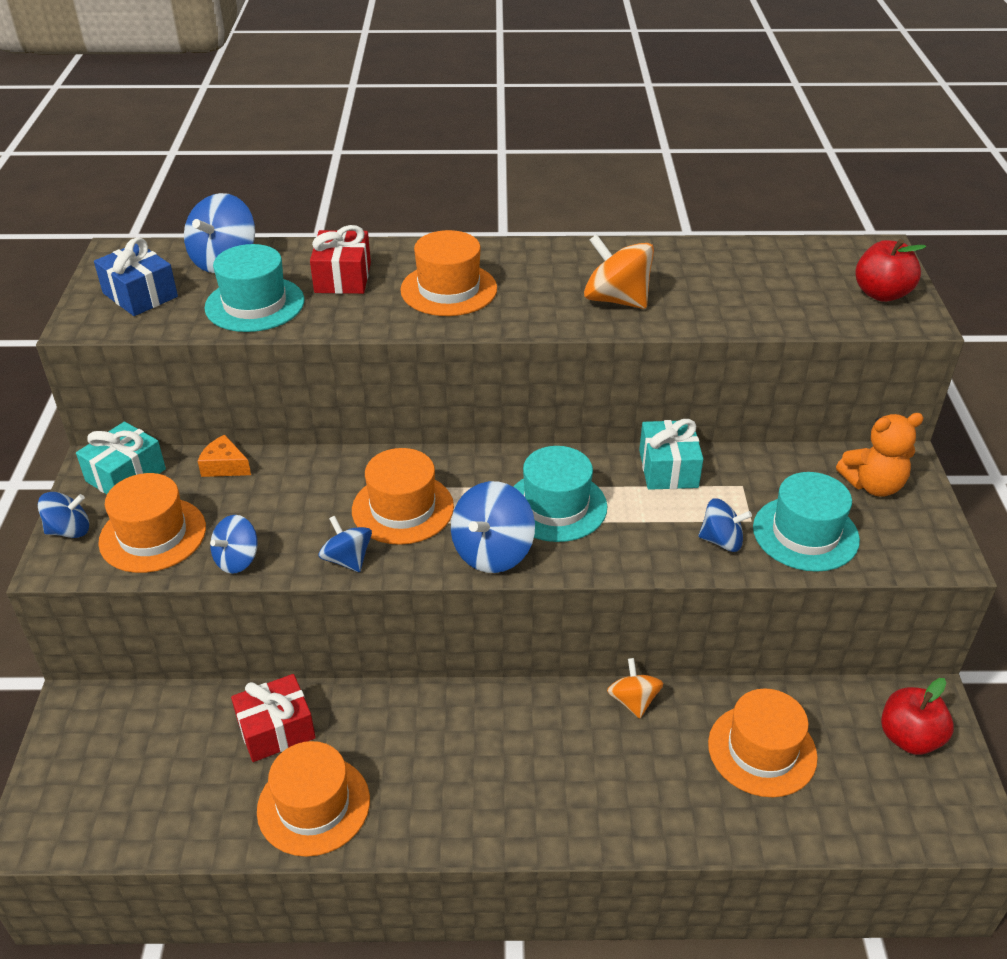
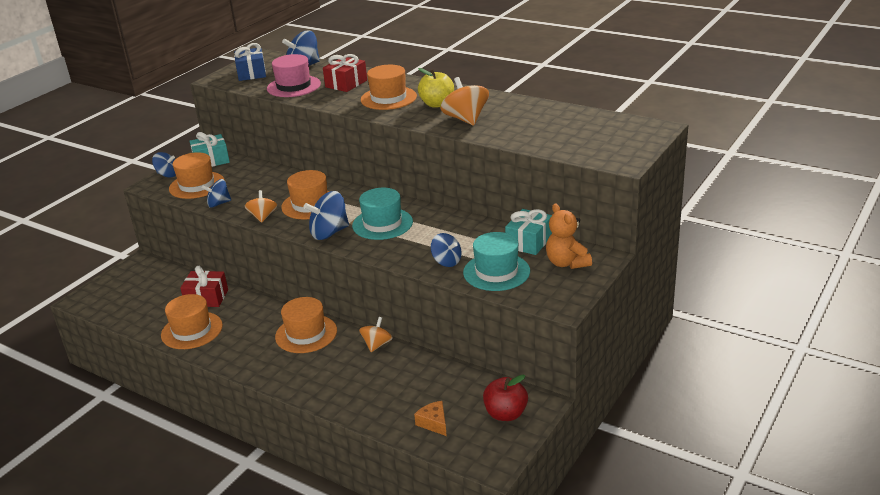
camera: 35 degrees right, 10 degrees down
orange cheese [197,435,251,477] -> orange cheese moved to [414,401,447,436]
turquoise hat [204,244,304,332] -> pink hat [267,54,321,97]
blue spinning top [318,516,372,572] -> orange spinning top [245,190,277,223]
turquoise gift [639,419,703,490] -> turquoise gift moved to [505,209,552,255]
orange hat [708,689,818,797] -> orange hat moved to [275,297,337,353]
orange teddy bear [836,413,924,497] -> orange teddy bear turned 45 degrees clockwise [546,203,592,269]
red apple [855,239,926,302] -> none
none -> yellow apple [418,68,454,108]

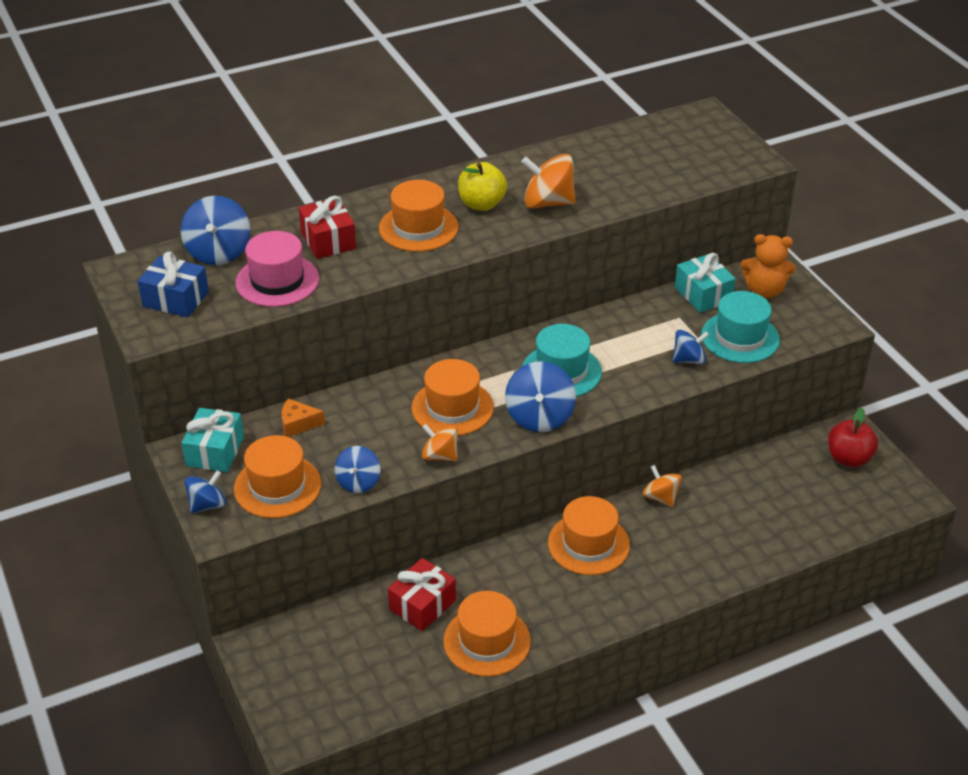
camera: 60 degrees left, 10 degrees up
orange cheese [414,401,447,436] -> orange cheese moved to [281,398,325,437]

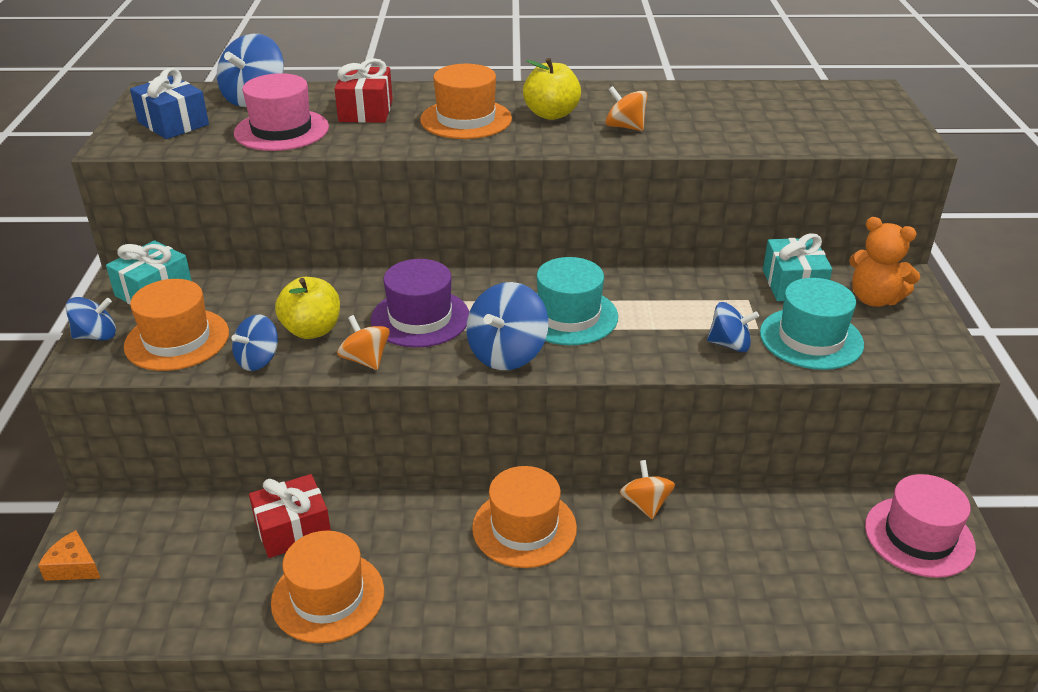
camera: 25 degrees right, 5 degrees down
orange cheese [281,398,325,437] -> orange cheese moved to [38,530,101,581]
orange hat [411,359,494,436] -> purple hat [371,259,469,348]
orange spinning top [521,154,575,208] -> orange spinning top [605,86,648,131], size x0.64
red apple [828,408,878,467] -> pink hat [865,474,976,578]
none -> yellow apple [275,277,340,339]

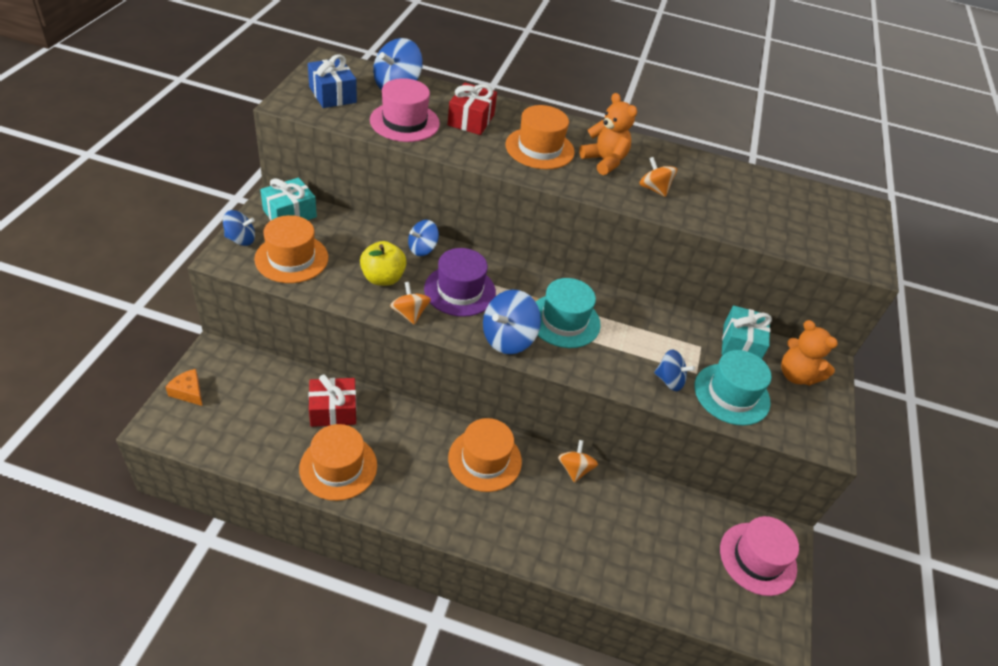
camera: 10 degrees right, 10 degrees up
blue spinning top [232,314,278,371] -> blue spinning top moved to [408,220,439,256]
yellow apple [523,58,581,120] -> orange teddy bear [579,93,637,175]

